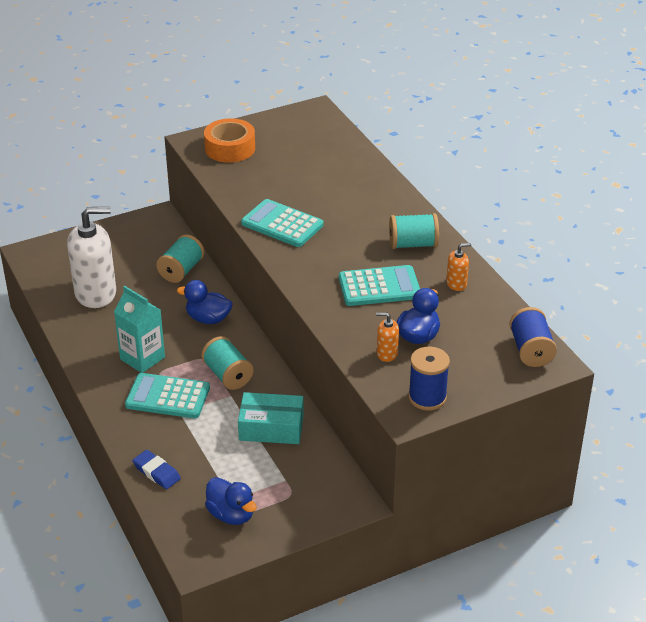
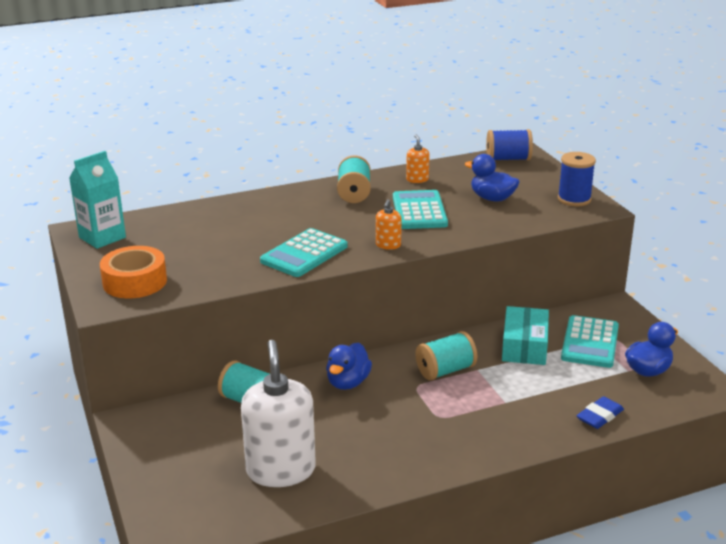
camera: 85 degrees left, 10 degrees down
turquoise carton [114,286,165,373] -> turquoise carton moved to [69,151,126,249]
turquoise calculator [125,373,210,418] -> turquoise calculator moved to [561,315,619,368]
orange soap dispenser [376,312,399,362] -> orange soap dispenser moved to [376,199,402,250]

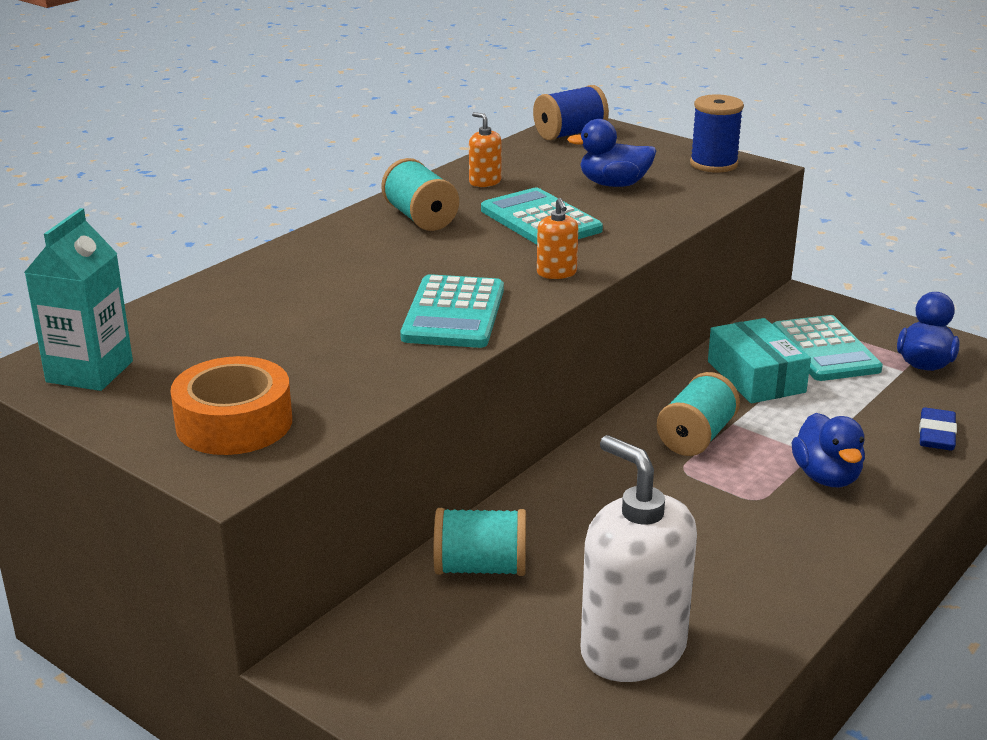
camera: 30 degrees left, 0 degrees up
blue duck [326,342,372,390] -> blue duck moved to [792,413,865,487]

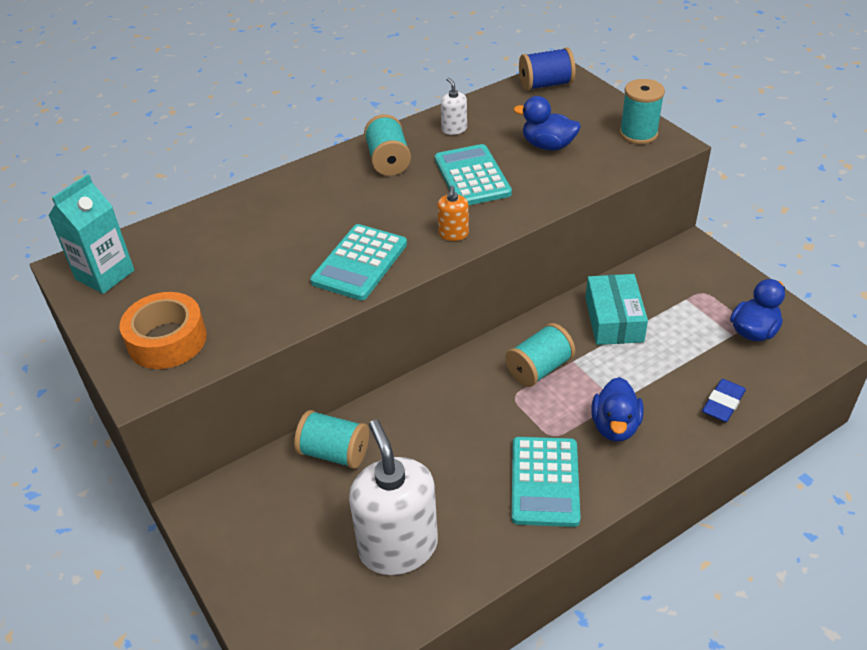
camera: 20 degrees right, 15 degrees up
orange soap dispenser [469,112,502,187] -> white soap dispenser [441,77,467,135]
blue spool [690,94,744,173] -> turquoise spool [620,79,665,144]
turquoise calculator [772,315,883,381] -> turquoise calculator moved to [511,437,580,527]

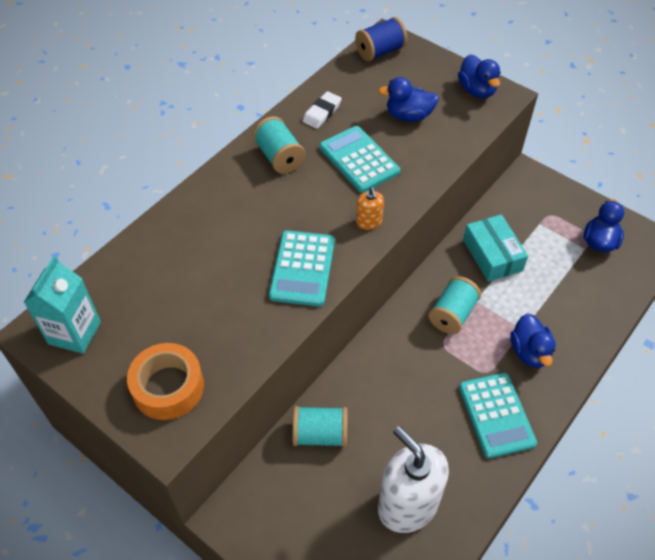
camera: 20 degrees left, 10 degrees up
white soap dispenser [441,77,467,135] -> white eraser [303,91,342,129]
turquoise spool [620,79,665,144] -> blue duck [458,54,501,98]
blue eraser [702,379,746,422] -> none

